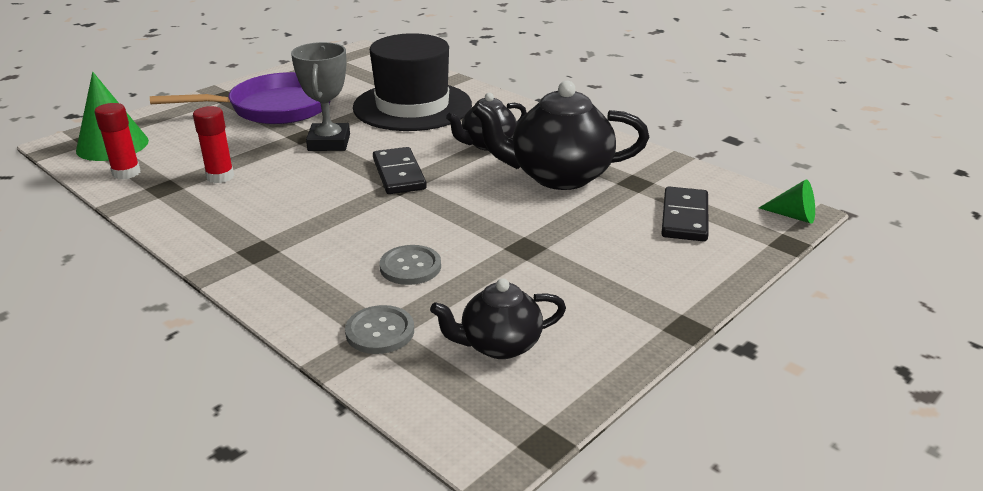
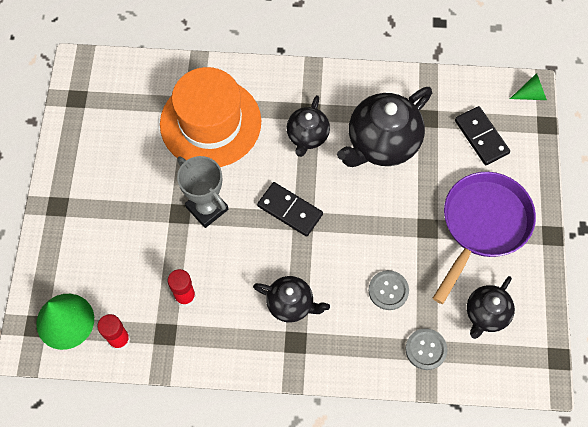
camera: 40 degrees left, 35 degrees up
purple pan [150,72,330,124] -> purple pan moved to [433,172,536,304]
black hat [353,33,472,131] -> orange hat [160,67,261,167]
none -> black teapot [253,276,330,322]

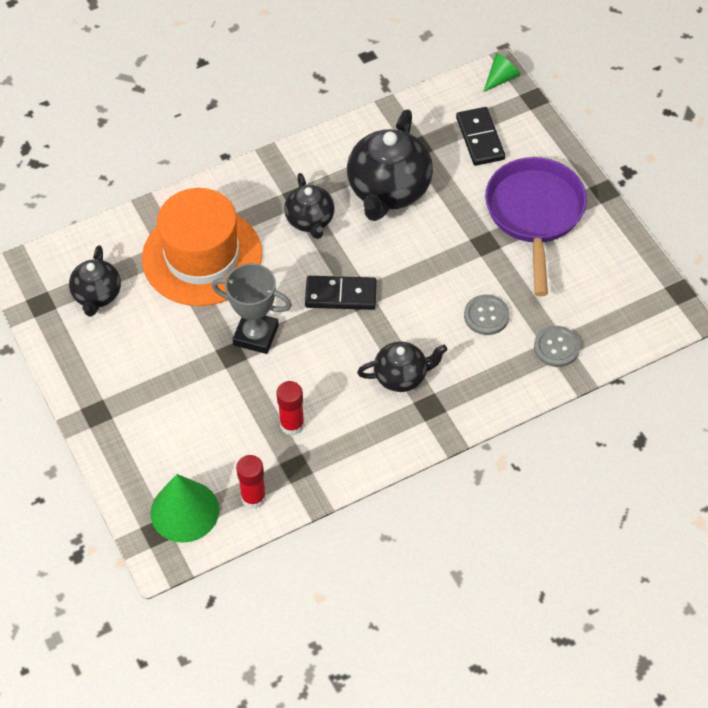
camera: 30 degrees left, 10 degrees down
black domino [455,106,510,165] -> black domino turned 45 degrees clockwise [456,107,505,166]
black teapot [467,276,515,339] -> black teapot moved to [69,245,121,317]

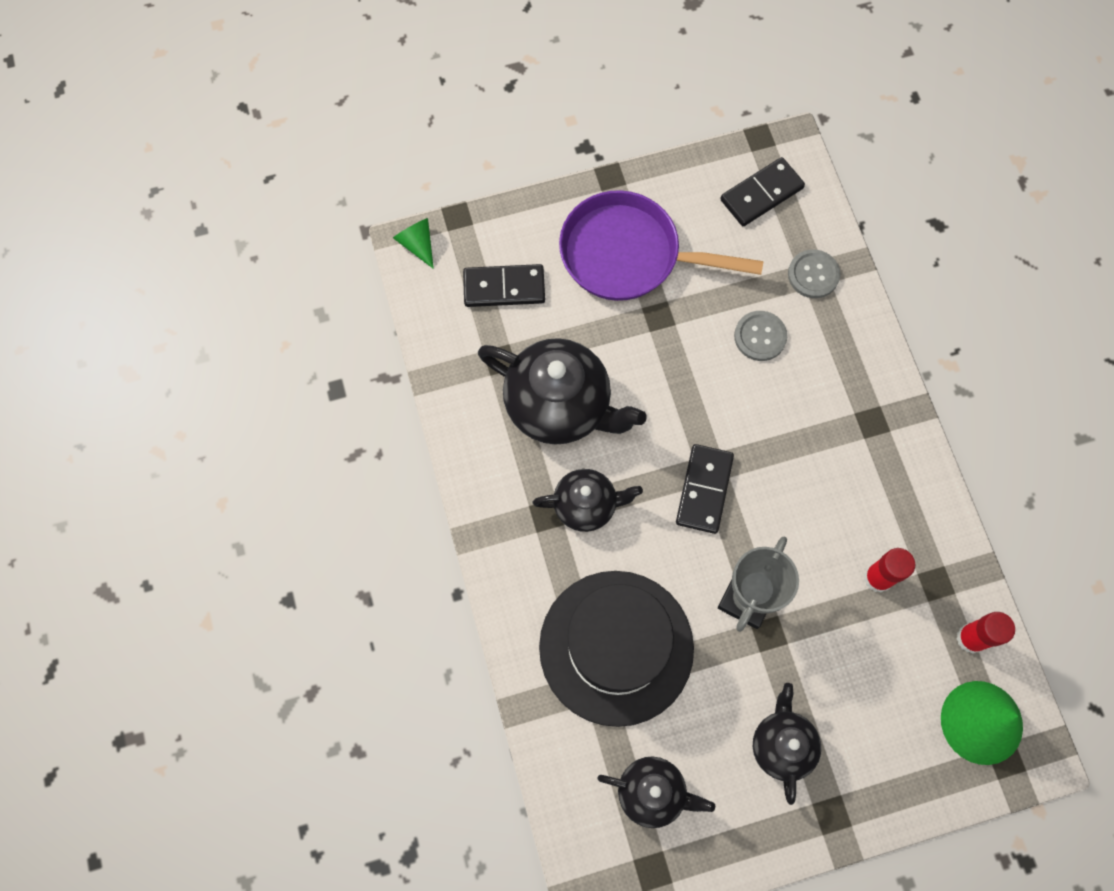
camera: 80 degrees left, 15 degrees up
orange hat [142,188,262,306] -> black hat [539,571,694,727]
black teapot [357,341,448,392] -> black teapot moved to [753,683,821,805]
none -> black domino [720,157,805,226]

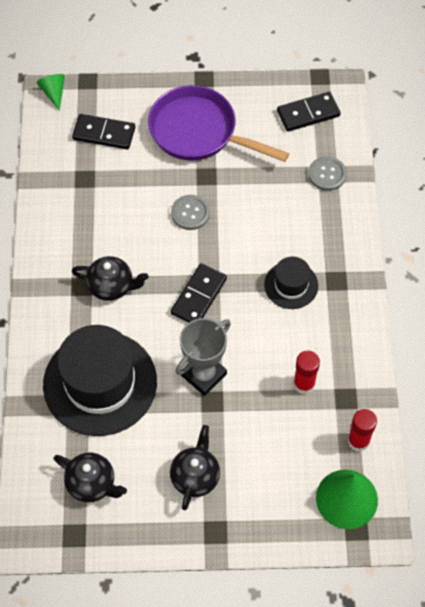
camera: 15 degrees right, 10 degrees down
black teapot [478,338,647,444] -> none
grey button [734,311,787,361] -> grey button moved to [171,195,210,230]
none -> black hat [264,257,318,309]

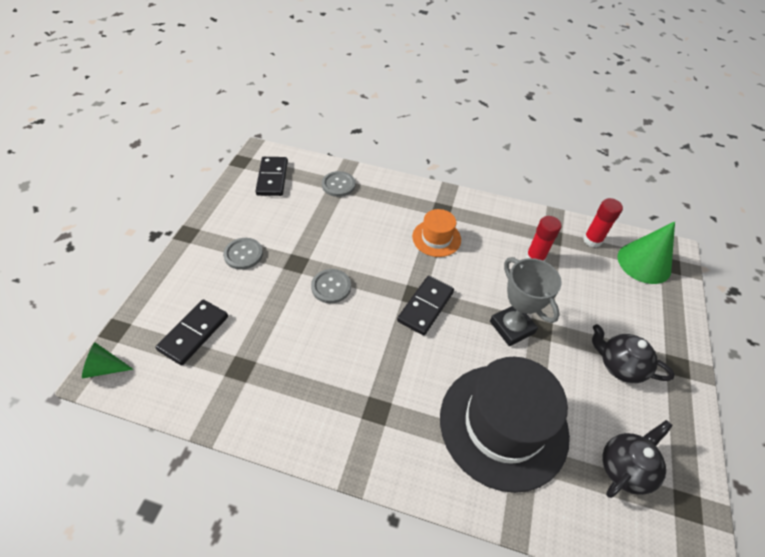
camera: 75 degrees left, 10 degrees down
black teapot [72,256,149,301] -> none
purple pan [148,85,289,162] -> grey button [223,238,263,270]
black domino [171,263,227,323] -> black domino turned 75 degrees clockwise [397,276,454,335]
black hat [264,257,318,309] -> orange hat [412,209,461,257]

